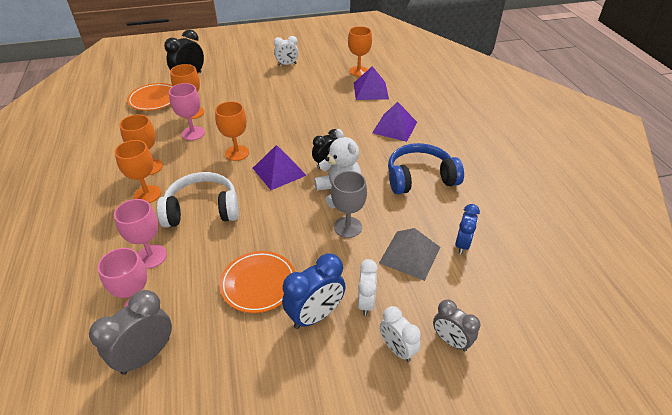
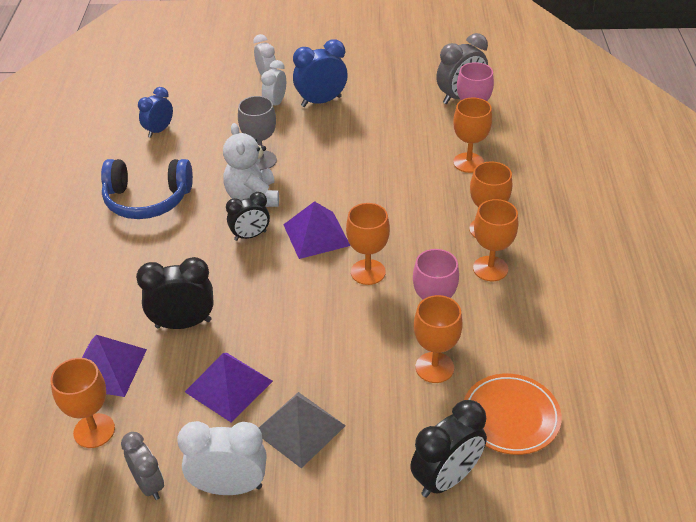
camera: 165 degrees left, 0 degrees up
pink goblet [114,199,167,269] -> orange goblet [453,98,492,173]
white headphones [157,172,239,228] -> none
orange plate [220,251,295,313] -> none
white clock [274,36,299,66] -> white clock [177,421,267,495], size x1.51
purple pyramid [372,102,417,142] -> purple pyramid moved to [185,353,273,422]
grey pyramid [379,228,440,281] -> grey pyramid moved to [259,392,346,468]
grey clock [433,300,480,352] -> grey clock moved to [121,432,164,500]
none -> black clock [136,257,214,329]

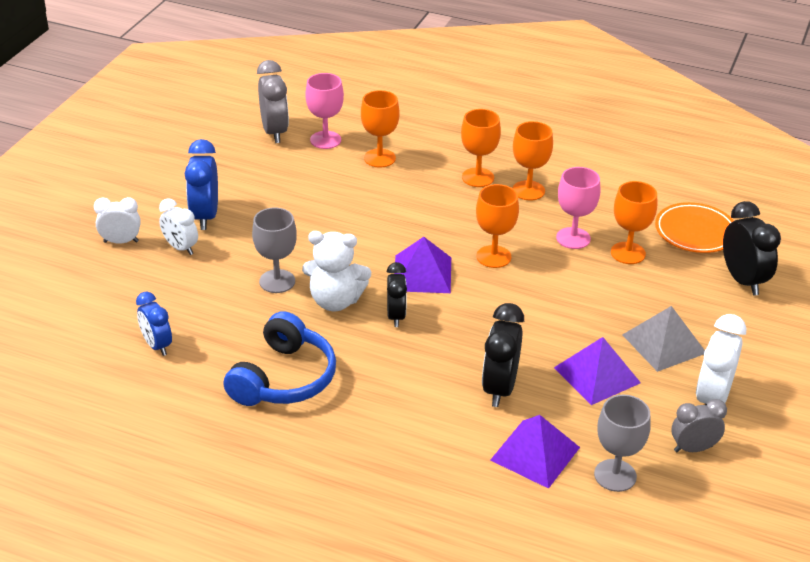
camera: 70 degrees left, 5 degrees down
orange goblet [50,358,115,448] -> grey goblet [594,395,651,492]

